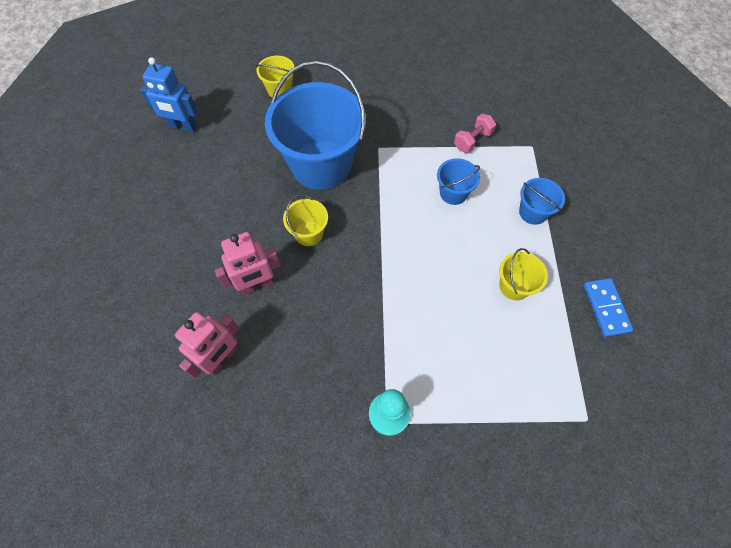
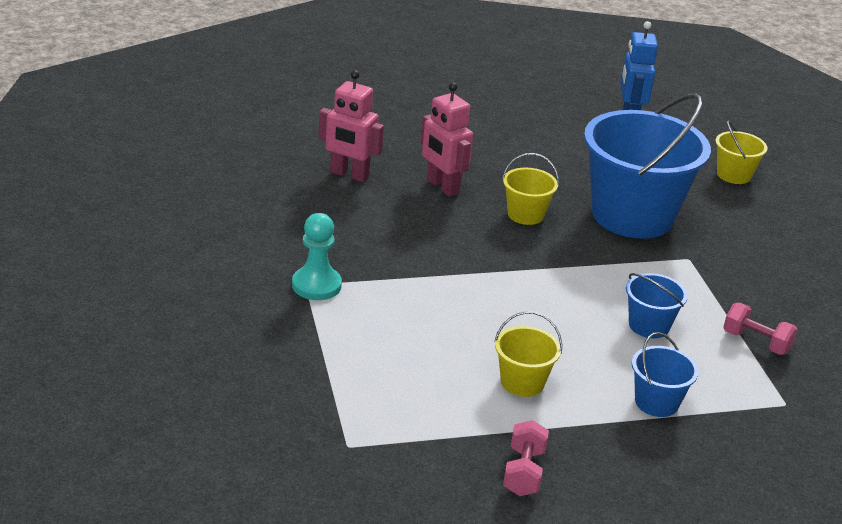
camera: 75 degrees right, 30 degrees down
blue domino [584,278,633,337] -> pink dumbbell [503,420,549,496]

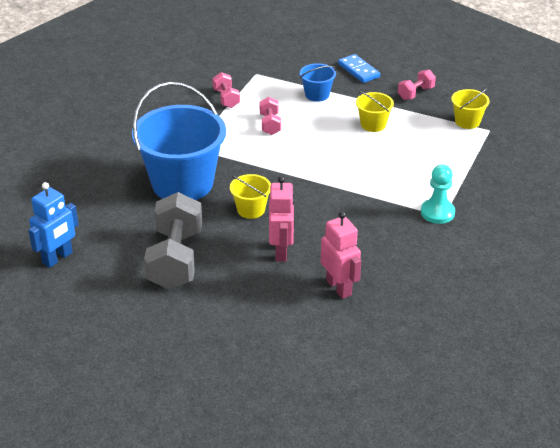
camera: 140 degrees left, 5 degrees up
blue bucket [626,273,688,338] -> pink dumbbell [259,97,281,135]
yellow bucket [715,121,768,184] -> yellow bucket moved to [451,88,490,129]
none -> grey dumbbell [144,192,202,290]
none -> blue domino [338,54,380,83]

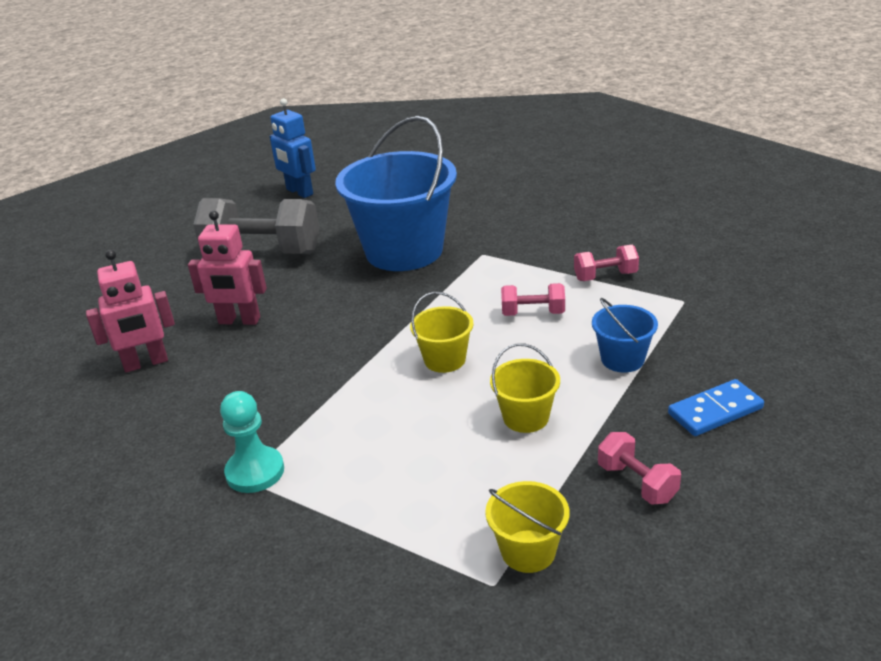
camera: 100 degrees right, 5 degrees down
yellow bucket [230,174,271,219] -> yellow bucket moved to [410,292,474,373]

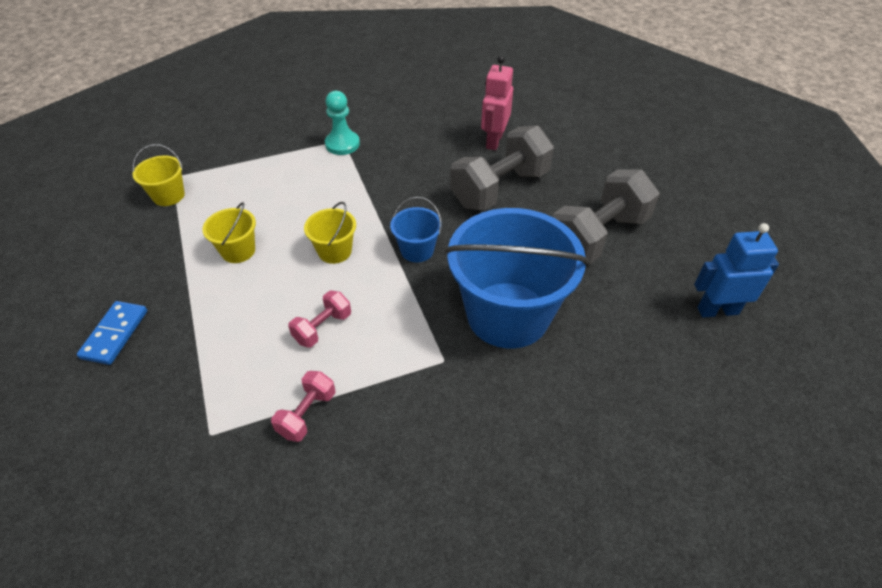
camera: 125 degrees right, 15 degrees up
pink robot [188,211,267,325] -> grey dumbbell [450,125,554,211]
blue bucket [592,298,658,373] -> blue bucket moved to [390,197,442,262]
pink dumbbell [598,432,681,505] -> none

